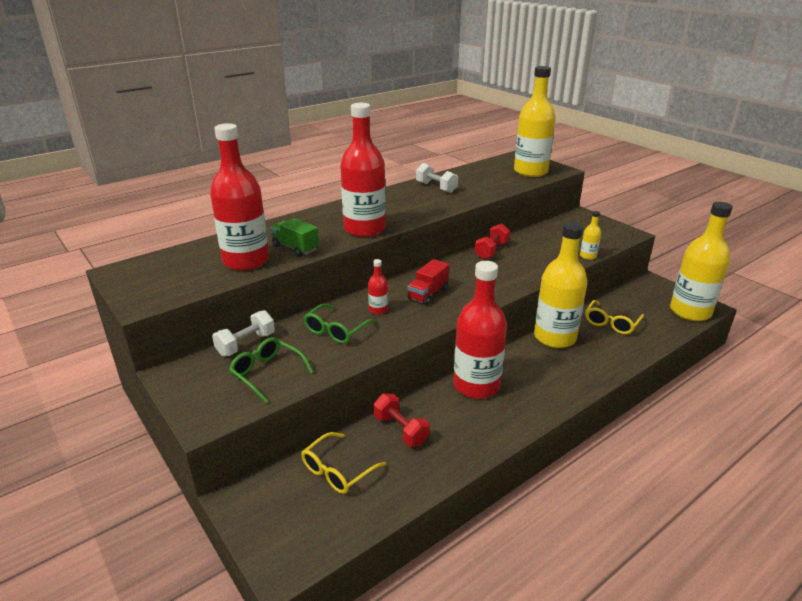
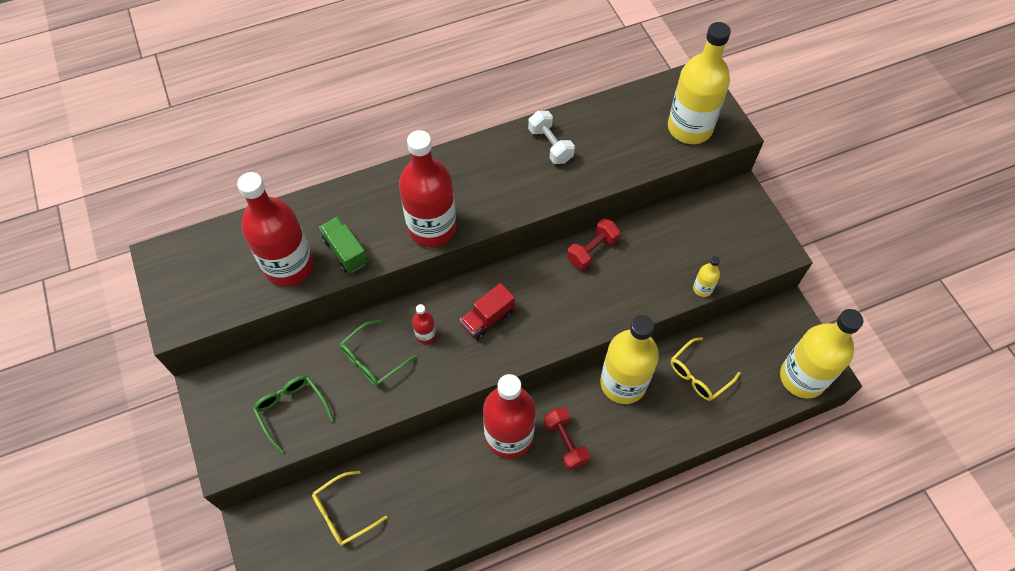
camera: 15 degrees right, 30 degrees up
white dumbbell [212,310,275,356] -> none
red dumbbell [374,394,430,447] -> red dumbbell moved to [544,407,590,470]

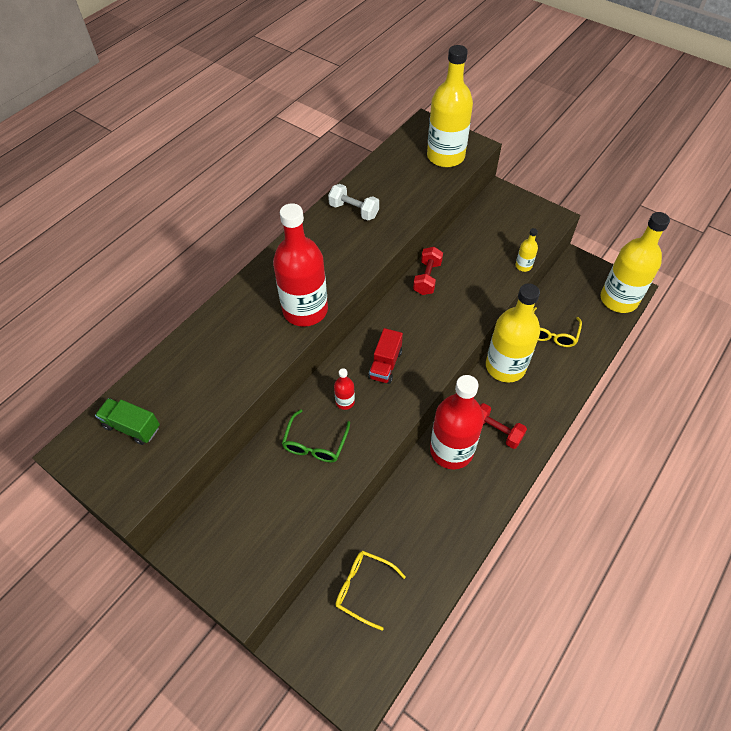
camera: 30 degrees left, 5 degrees down
red bottle [237,172,314,286] -> none
green glasses [253,375,334,453] -> none
yellow glasses [312,471,387,546] -> yellow glasses turned 90 degrees clockwise [335,551,406,630]
green truck [319,217,368,273] -> green truck moved to [95,398,160,445]

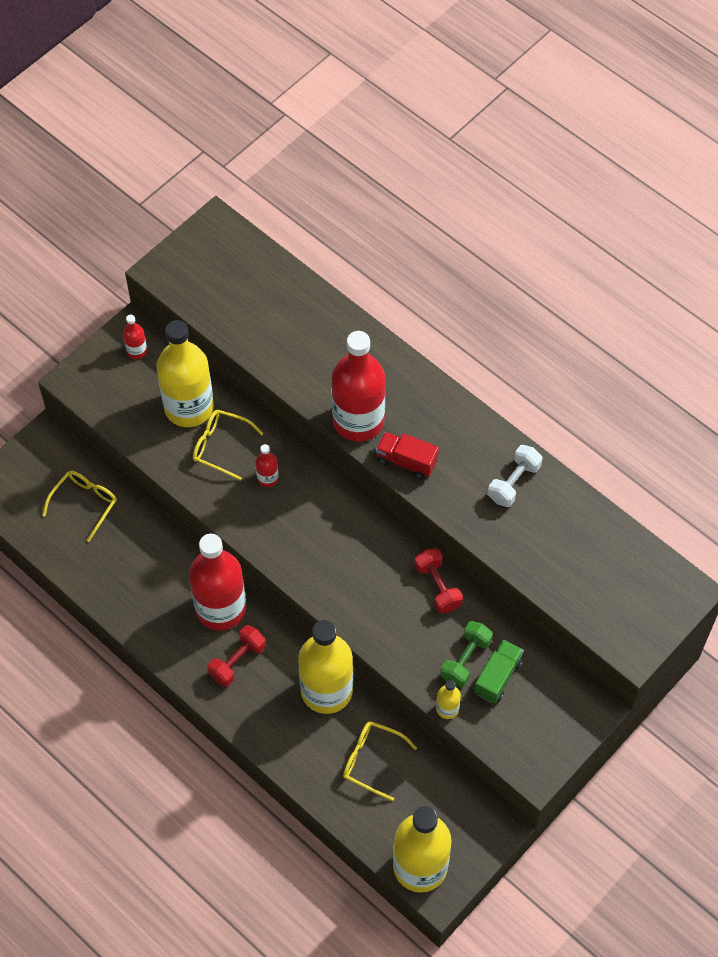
camera: 95 degrees right, 5 degrees up
green truck [95,398,160,445] -> green truck moved to [474,639,524,704]
green glasses [282,409,350,463] -> yellow glasses [193,410,264,481]
red truck [368,328,403,384] -> red truck moved to [376,432,439,479]
red dumbbell [413,247,443,295] -> red dumbbell turned 45 degrees clockwise [415,548,463,613]
yellow bottle [427,45,473,167] -> yellow bottle moved to [156,320,214,427]
none -> red bottle [123,315,147,359]
none -> green dumbbell [440,621,493,687]

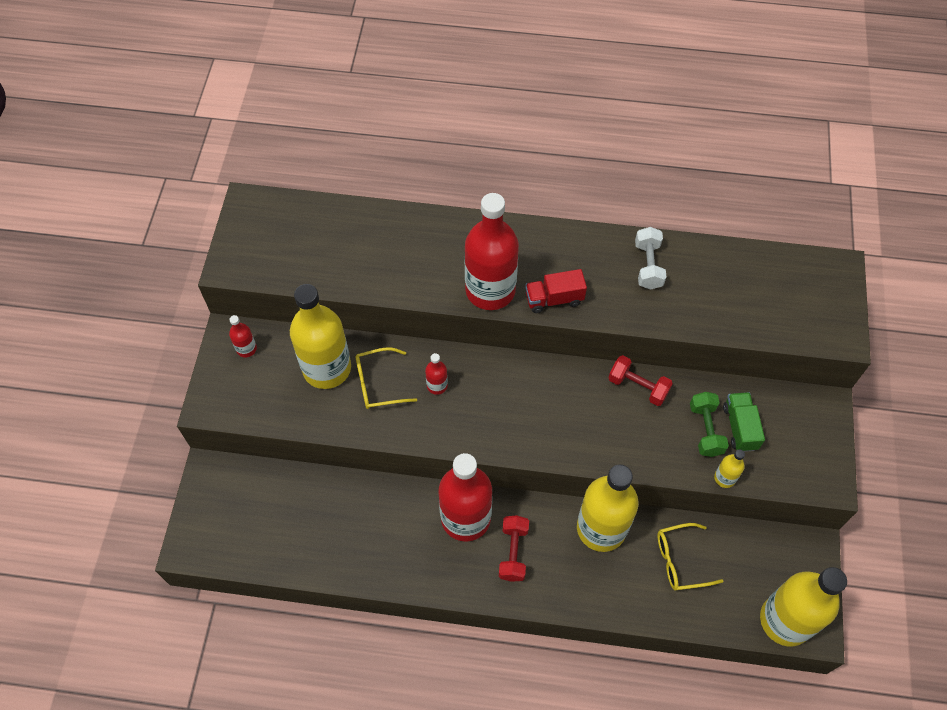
camera: 35 degrees left, 0 degrees up
yellow glasses [42,471,117,542] -> none

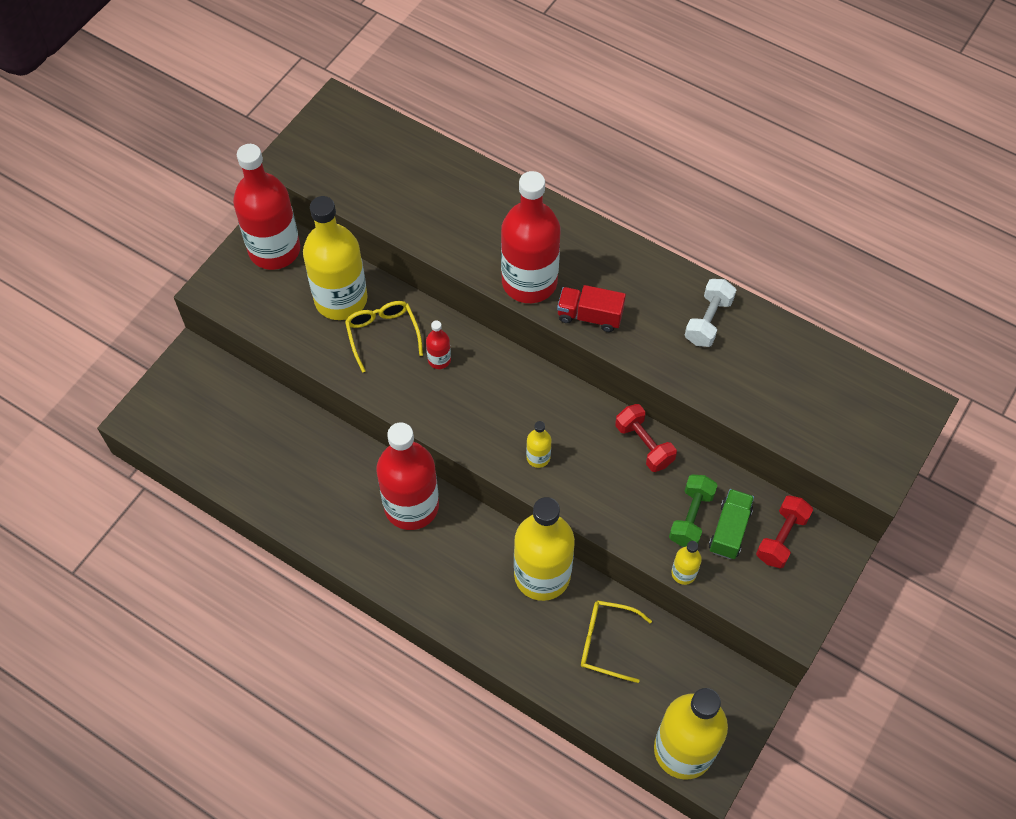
camera: 25 degrees right, 0 degrees up
red bottle [229,315,257,357] -> red bottle [233,144,300,270], size x2.36
yellow glasses [355,347,417,409] -> yellow glasses turned 60 degrees clockwise [345,301,423,373]
red dumbbell [499,515,529,582] -> red dumbbell moved to [756,495,813,568]
none -> yellow bottle [526,421,551,468]

